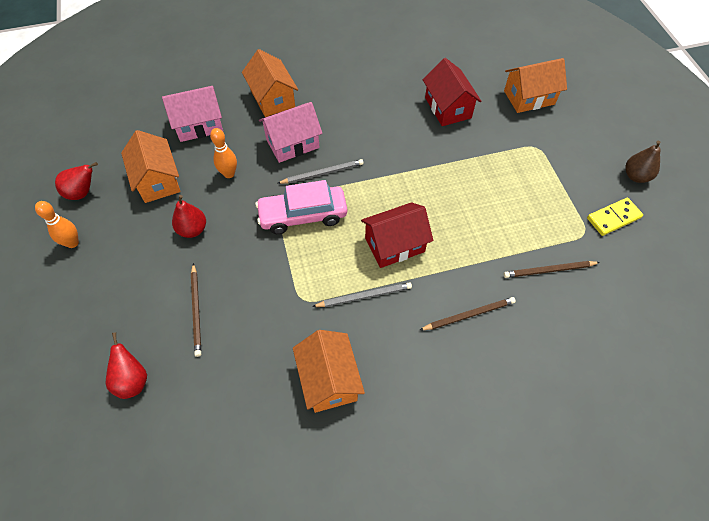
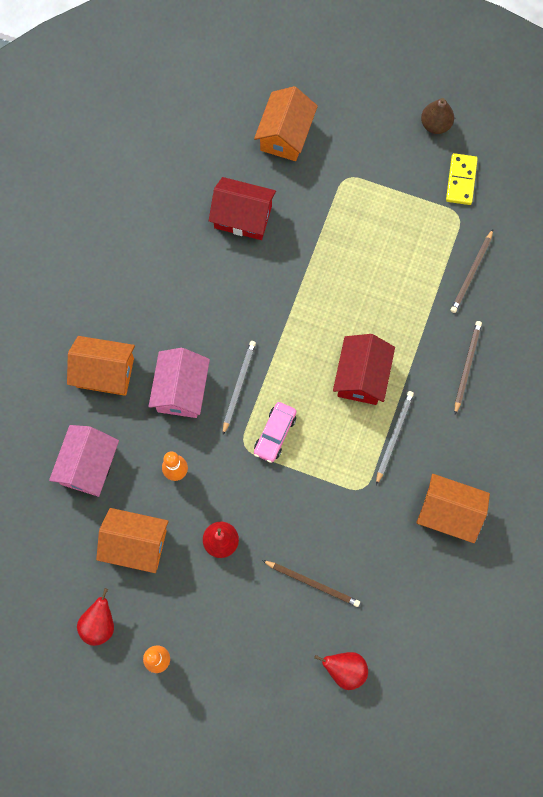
camera: 55 degrees left, 15 degrees up
pink car [255,180,347,234] -> pink car [254,402,297,463], size x0.63

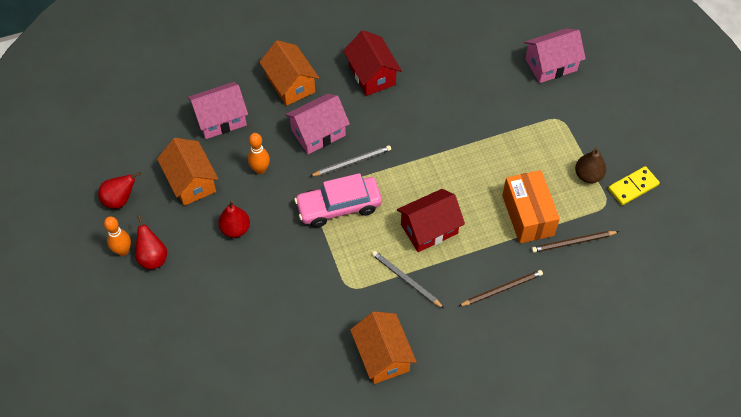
camera: 50 degrees right, 15 degrees down
red house [209,177,276,240] -> red house moved to [343,30,402,96]
orange house [254,86,318,161] -> pink house [524,28,586,83]
pink car [254,402,297,463] -> pink car [294,173,382,227], size x1.58
brown pencil [262,560,360,607] -> none
red pear [314,652,368,690] -> red pear moved to [135,216,167,270]
grey pencil [376,391,414,485] -> grey pencil turned 120 degrees counterclockwise [372,251,444,308]
brown pear [421,98,454,134] -> brown pear moved to [575,147,606,183]
none -> orange box [502,170,560,243]

